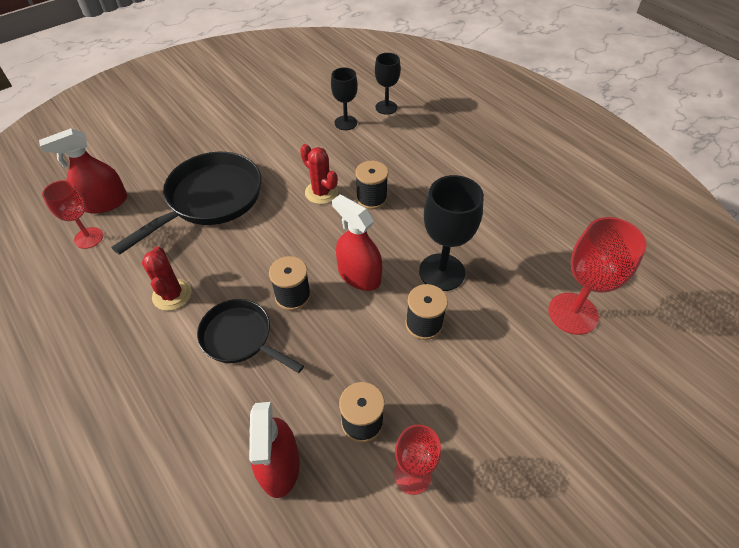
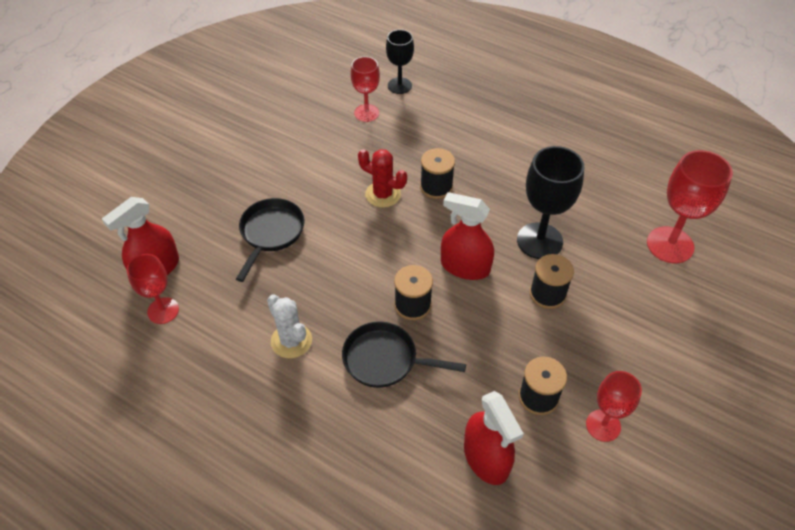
camera: 20 degrees left, 0 degrees up
black pan [111,152,262,255] -> black pan [236,198,305,282], size x0.61
red cactus [142,247,192,311] -> white cactus [267,295,312,358]
black goblet [331,67,358,130] -> red goblet [351,56,380,122]

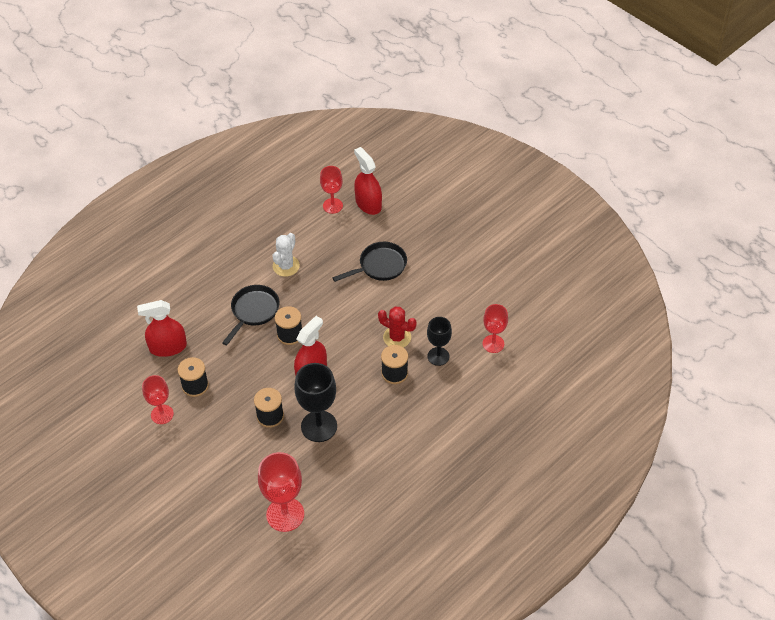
camera: 105 degrees right, 0 degrees up
black pan [236,198,305,282] -> black pan turned 60 degrees counterclockwise [332,242,407,282]
white cactus [267,295,312,358] -> white cactus turned 45 degrees counterclockwise [272,233,300,277]
red cactus [358,149,407,208] -> red cactus turned 75 degrees clockwise [378,306,417,347]
black goblet [386,29,414,94] -> black goblet moved to [427,317,452,366]

